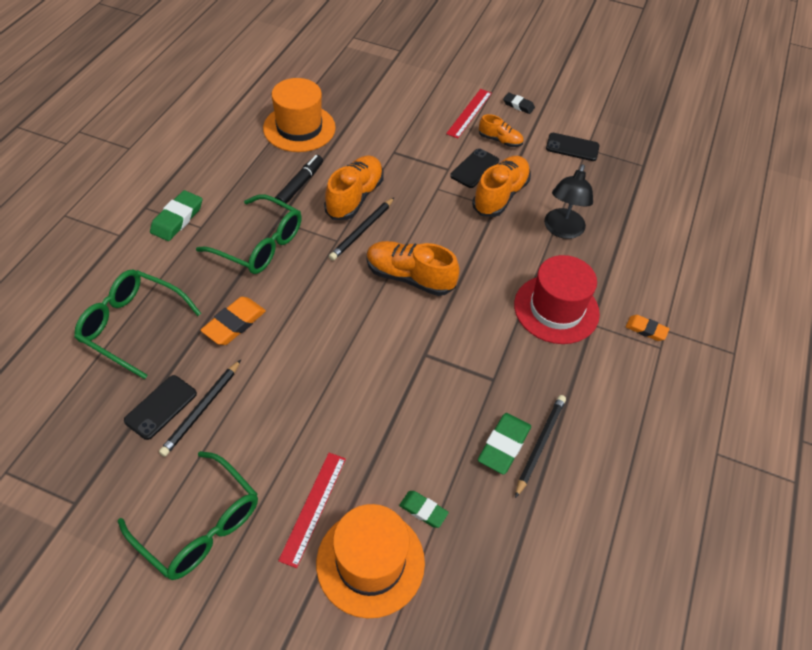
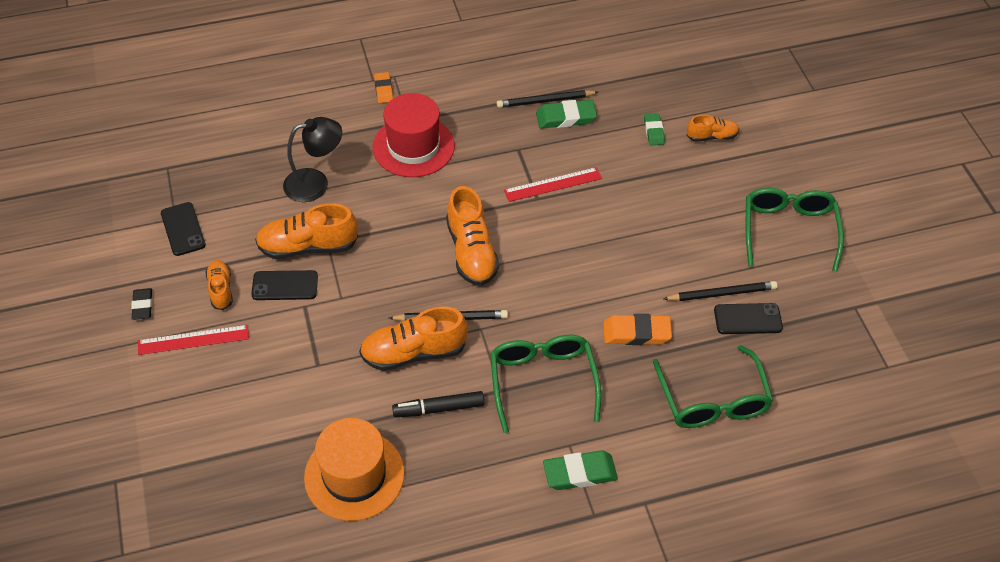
camera: 125 degrees left, 0 degrees up
red ruler [278,453,346,568] -> red ruler moved to [504,167,602,202]
orange hat [316,504,425,618] -> orange shoe [686,115,739,142]

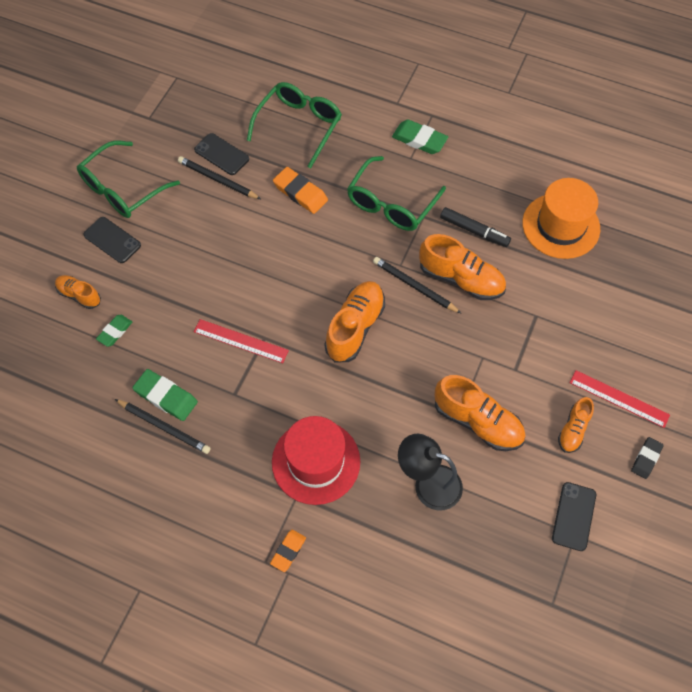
camera: 140 degrees left, 10 degrees up
black phone [251,270,318,300] -> black phone moved to [83,217,141,263]

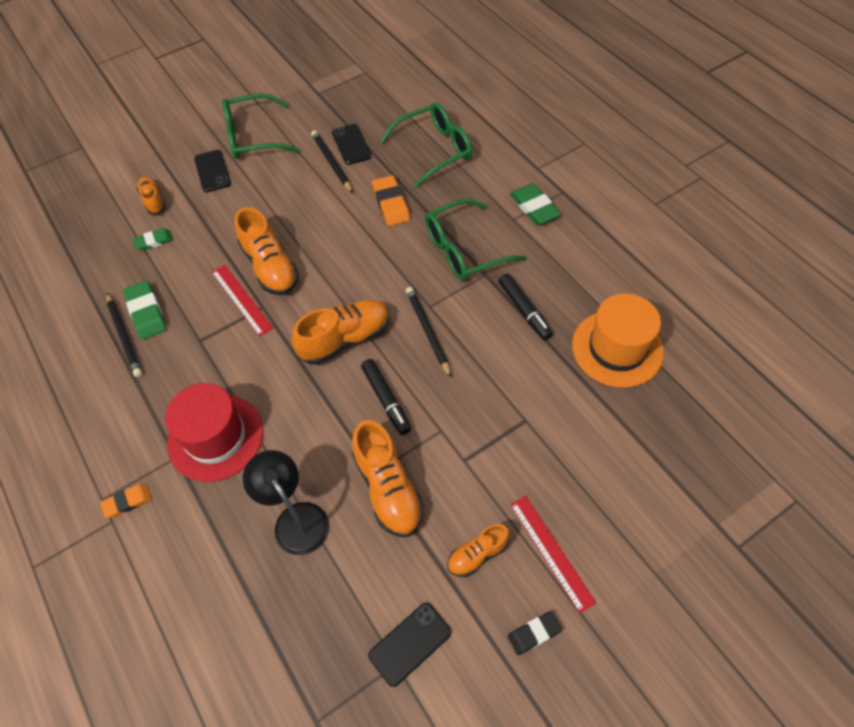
camera: 35 degrees right, 5 degrees down
orange shoe [419,234,506,300] -> orange shoe moved to [235,207,299,295]
none -> black marker [361,359,411,435]

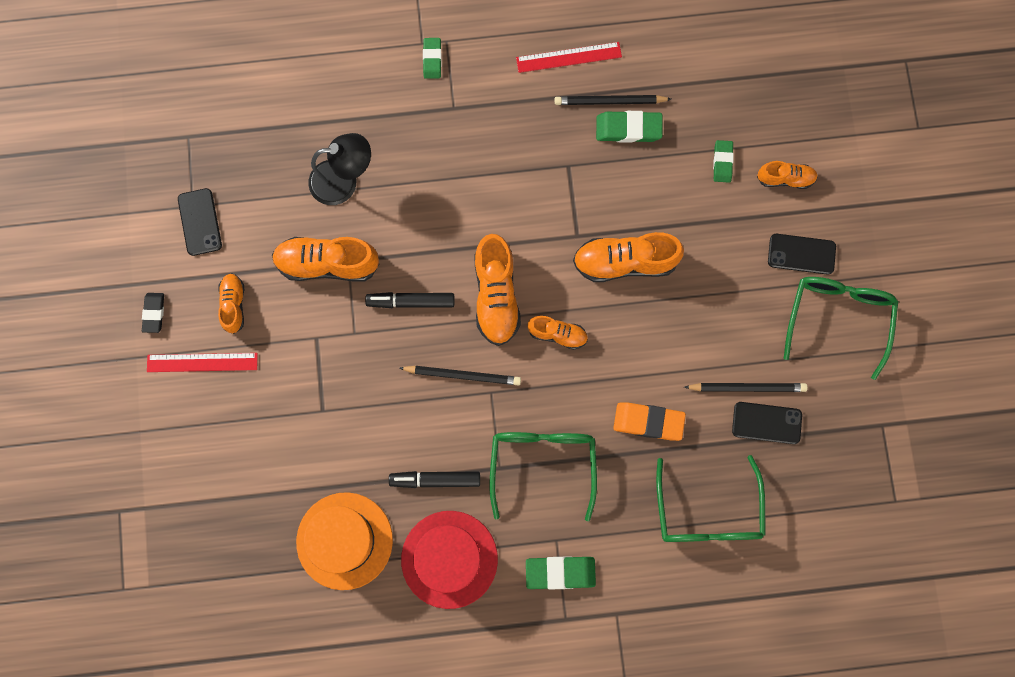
camera: 115 degrees right, 20 degrees up
orange eraser [100,484,152,518] -> green eraser [423,38,442,79]
red hat [165,383,263,482] -> red hat moved to [401,511,498,609]
red ruler [211,265,273,337] -> red ruler moved to [516,42,622,73]
none -> orange shoe [528,316,588,350]

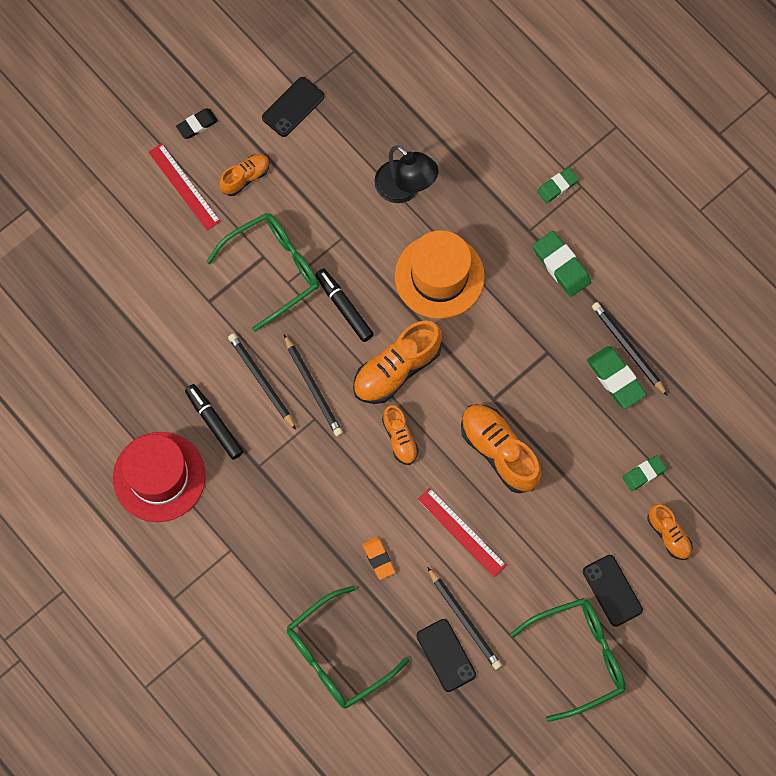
camera: 55 degrees right, 5 degrees down
orange shoe [272,237,379,282] -> none
orange hat [296,492,393,590] -> orange hat moved to [395,230,485,319]
green glasses [489,432,597,521] -> green glasses moved to [206,213,319,332]
red ruler [516,42,622,73] -> red ruler moved to [417,488,506,577]
green eraser [526,557,596,590] -> green eraser moved to [533,231,591,297]
orange eraser [613,402,686,441] -> orange eraser [362,537,395,580], size x0.63
none -> black pencil [228,333,296,430]

